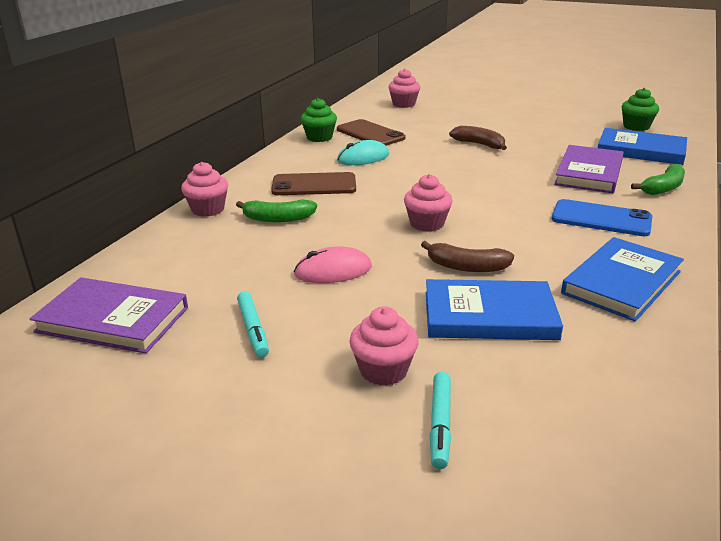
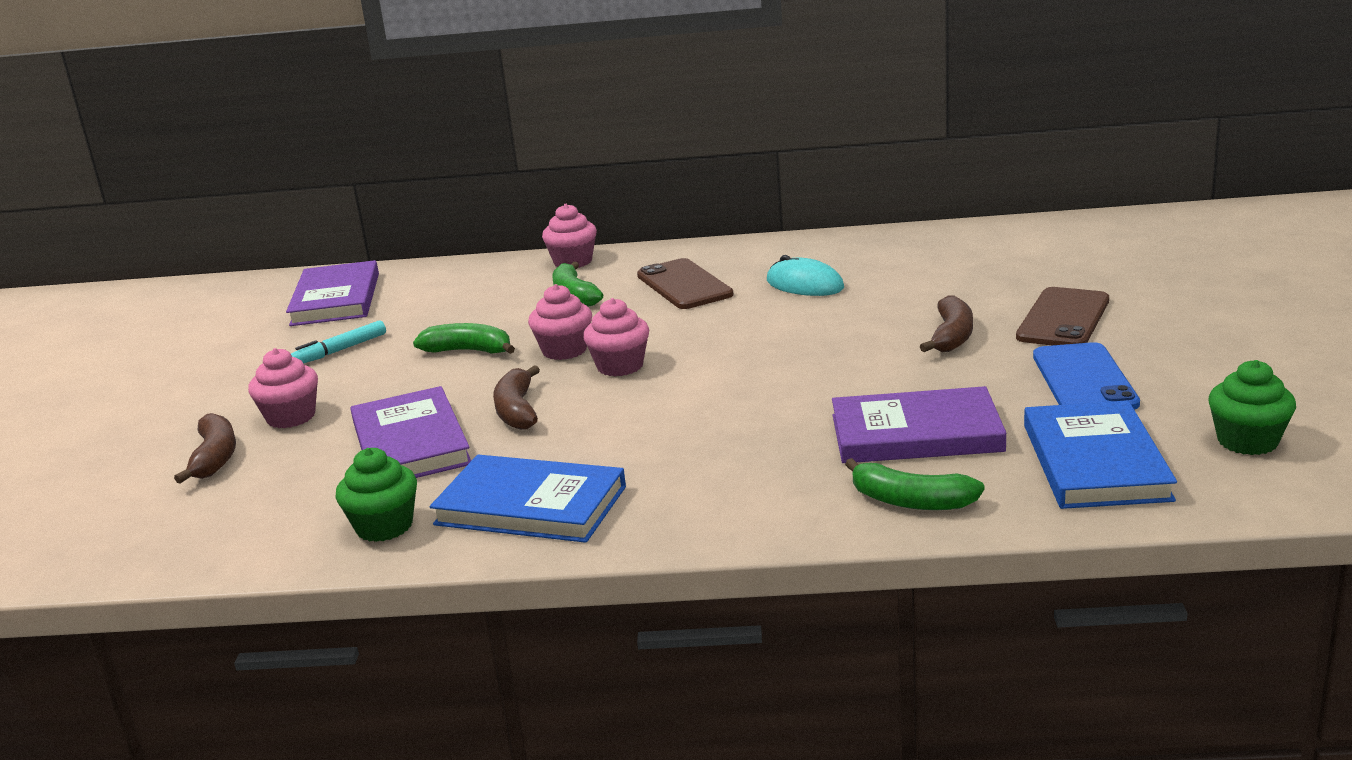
camera: 70 degrees right, 5 degrees down
pink mouse [294,246,372,283] -> green banana [413,323,515,354]
green cupcake [301,98,337,142] -> green cupcake moved to [335,448,417,542]
brown phone [337,119,406,146] -> brown phone moved to [1016,287,1109,345]
pink cupcake [388,69,420,108] -> pink cupcake moved to [528,284,592,360]
blue book [426,279,563,340] -> purple book [351,386,471,478]
turquoise marker [430,372,451,469] -> brown banana [174,413,236,483]
blue phone [551,199,652,236] -> blue phone moved to [1033,342,1140,410]

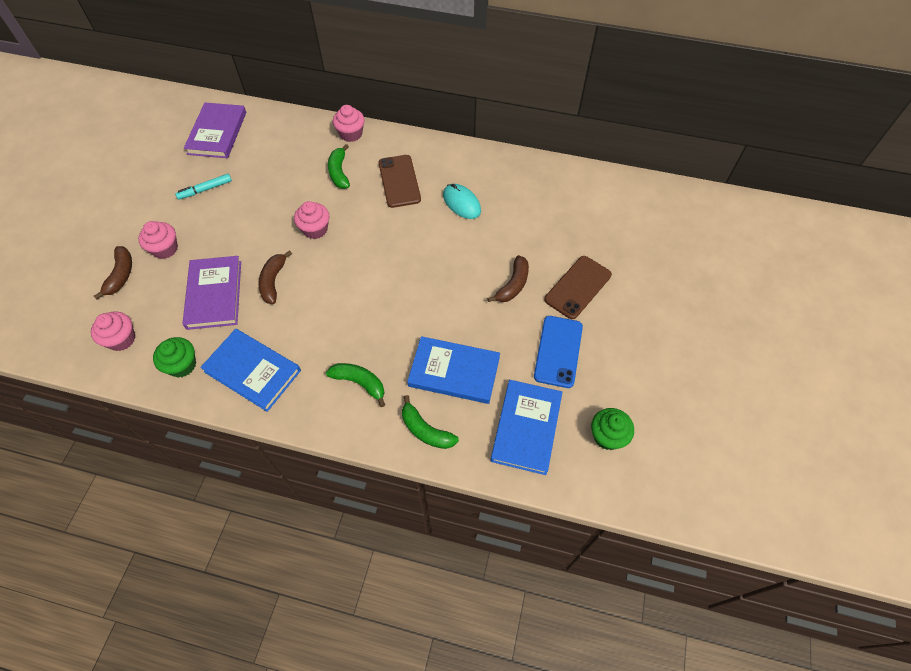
camera: 10 degrees right, 35 degrees up
green banana [413,323,515,354] -> green banana moved to [326,363,385,407]
pink cupcake [583,298,649,376] -> pink cupcake moved to [91,311,135,351]
purple book [832,386,1006,463] -> blue book [407,336,500,404]

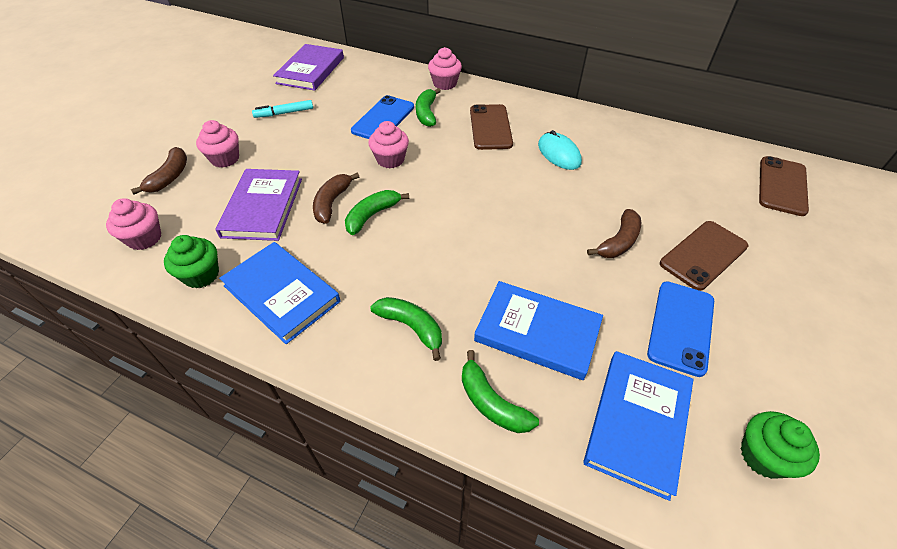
camera: 10 degrees right, 10 degrees down
none -> green banana [345,190,409,235]
none -> blue phone [351,95,414,139]
none -> brown phone [759,156,809,216]

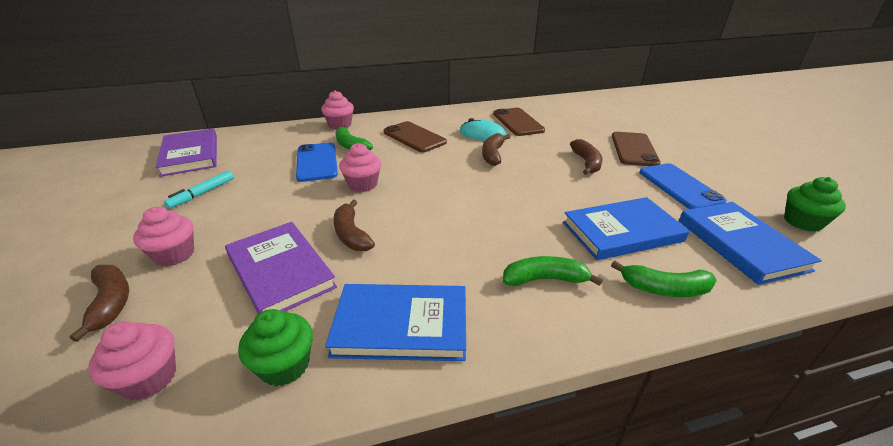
camera: 40 degrees left, 15 degrees down
green banana [345,190,409,235] -> none
brown phone [759,156,809,216] -> brown phone moved to [493,108,545,136]
none -> brown banana [482,133,510,166]

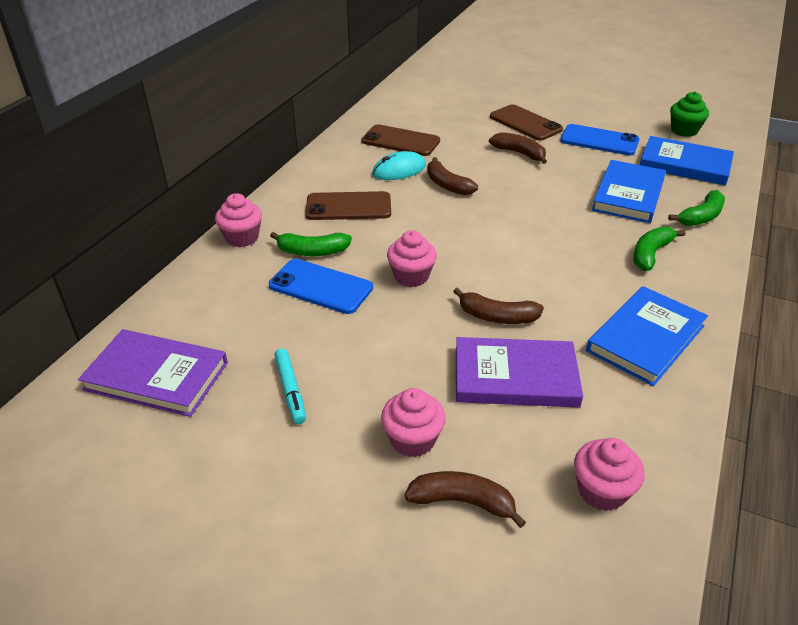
camera: 50 degrees left, 5 degrees up
green cupcake [238,309,313,386] -> none

